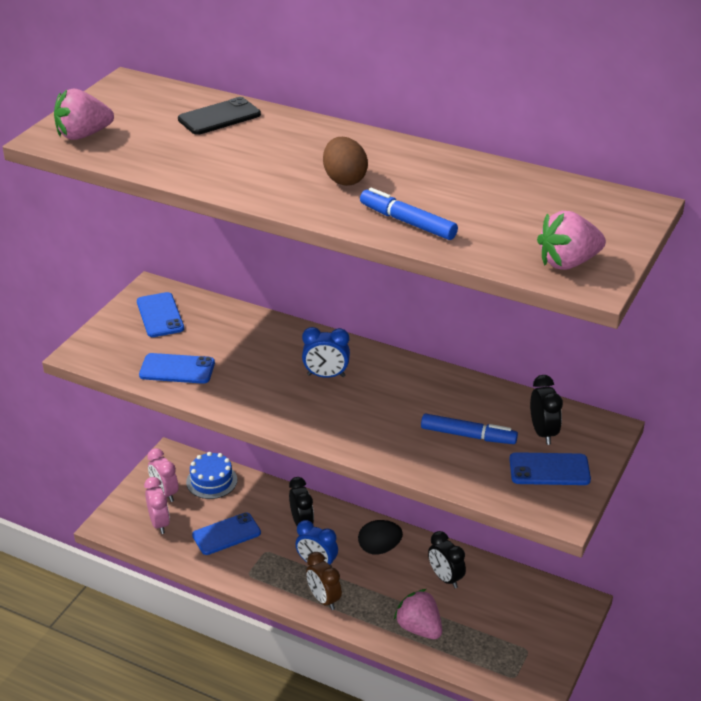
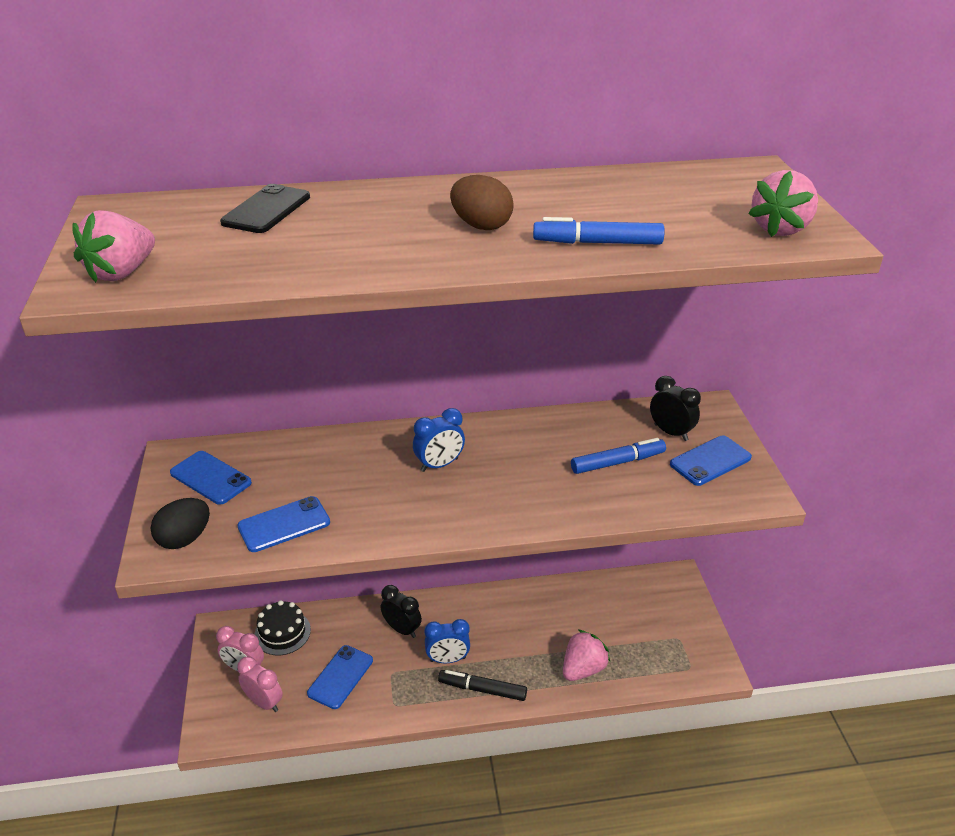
camera: 35 degrees left, 0 degrees up
blue cake [186,452,237,499] -> black cake [254,600,311,655]
brown clock [306,552,342,610] -> black marker [438,670,527,701]
black egg [358,520,403,554] -> black egg moved to [151,498,210,549]
pink strawberry [394,589,442,639] -> pink strawberry turned 120 degrees clockwise [563,630,610,681]
black clock [428,531,466,588] -> none

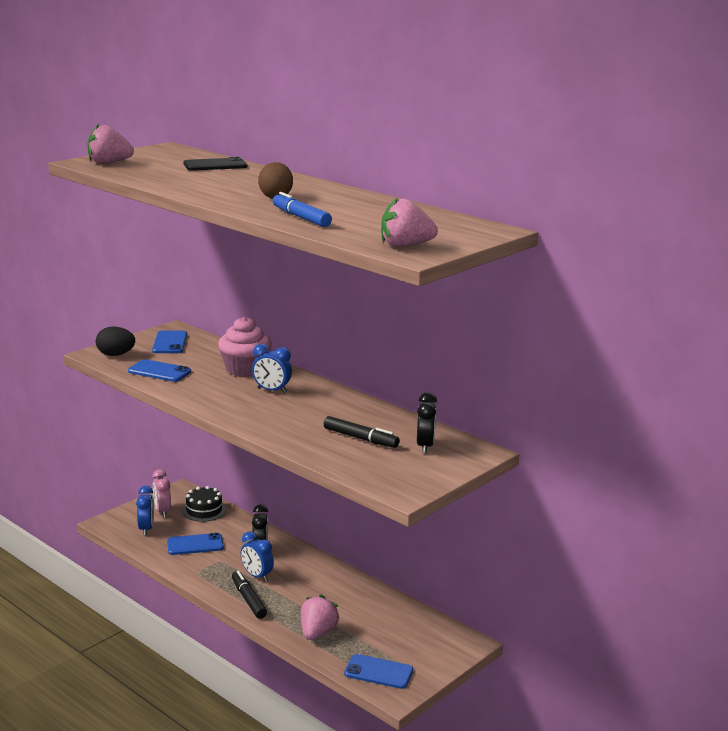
camera: 50 degrees right, 15 degrees down
pink clock [237,656,283,712] -> blue clock [136,486,154,536]
pink strawberry [563,630,610,681] -> pink strawberry turned 75 degrees counterclockwise [301,595,340,640]
blue marker [571,438,666,474] -> black marker [324,416,400,448]
blue phone [670,436,752,486] -> blue phone moved to [344,654,413,689]
none -> pink cupcake [218,316,272,377]

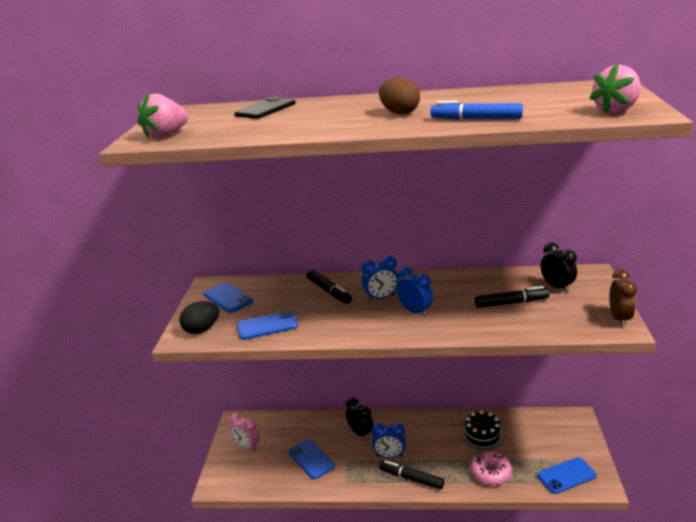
camera: 35 degrees left, 5 degrees up
blue clock [136,486,154,536] -> blue clock moved to [397,267,433,317]
blue phone [167,533,224,555] -> blue phone turned 75 degrees counterclockwise [289,439,335,479]
black cake [182,486,226,522] -> black cake moved to [462,411,504,450]
pink cupcake [218,316,272,377] -> black marker [307,270,352,304]
pink strawberry [301,595,340,640] -> pink donut [470,452,512,485]
none -> brown clock [609,269,637,327]

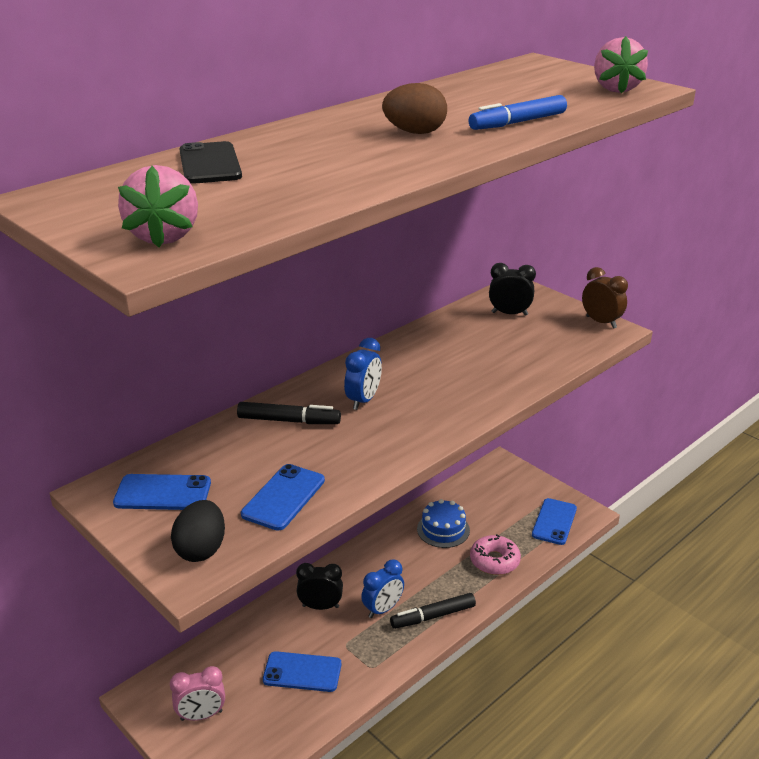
camera: 50 degrees left, 5 degrees up
blue clock [397,267,433,317] -> none
black cake [462,411,504,450] -> blue cake [417,499,470,548]
black marker [475,286,549,308] -> none

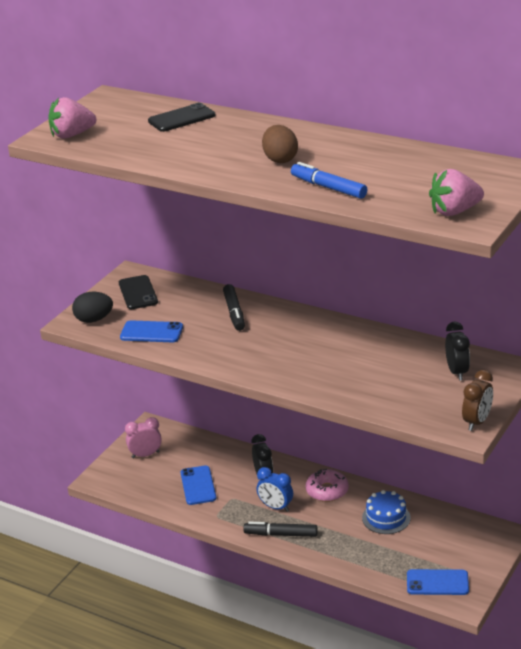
camera: 75 degrees right, 0 degrees up
blue phone [113,474,211,510] -> black phone [119,275,158,309]
pink clock [170,666,225,721] -> pink clock turned 105 degrees clockwise [125,417,162,458]
blue clock [344,338,382,410] -> none
black marker [390,593,476,629] -> black marker turned 45 degrees counterclockwise [244,522,318,537]
pink donut [470,534,521,575] -> pink donut moved to [306,469,349,502]

